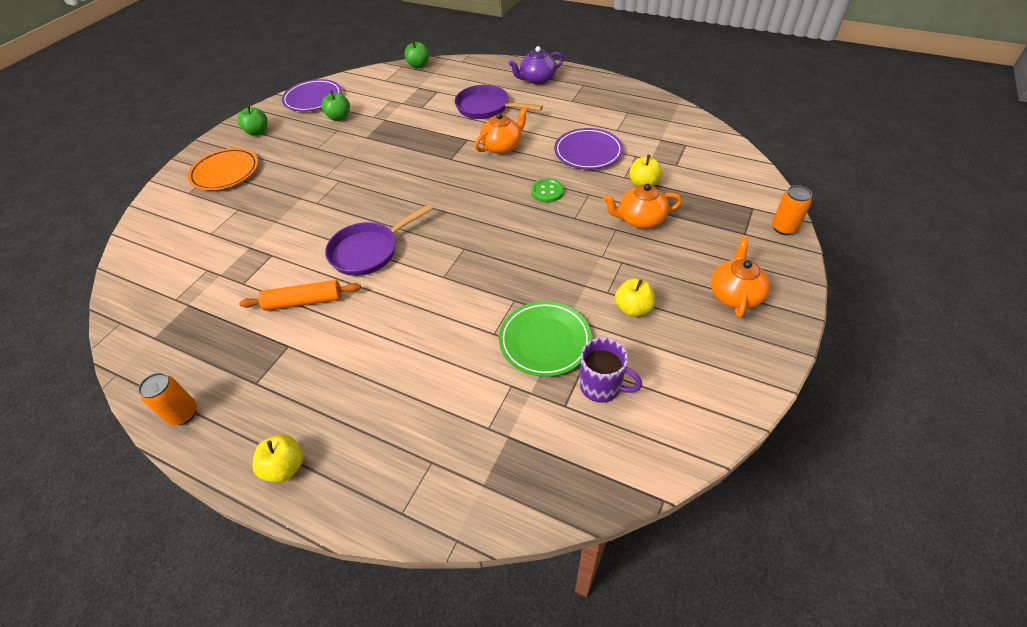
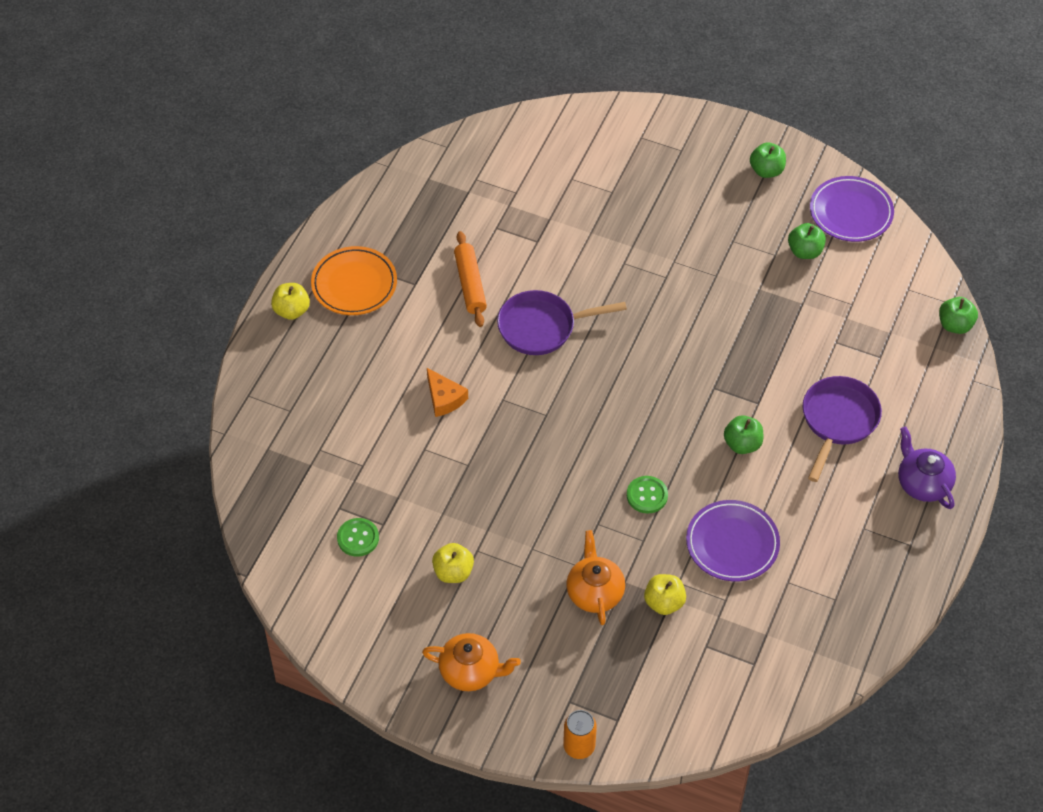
camera: 85 degrees right, 5 degrees up
orange can [138,373,197,425] -> none
orange plate [188,148,258,190] -> orange plate moved to [311,246,397,315]
purple pan [325,204,433,276] -> purple pan turned 60 degrees counterclockwise [497,290,627,355]
orange teapot [475,106,528,154] -> green apple [724,415,763,454]
green plate [499,301,592,377] -> none
purple mug [580,338,642,403] -> green button [337,518,379,557]
none -> orange cheese [427,368,468,417]

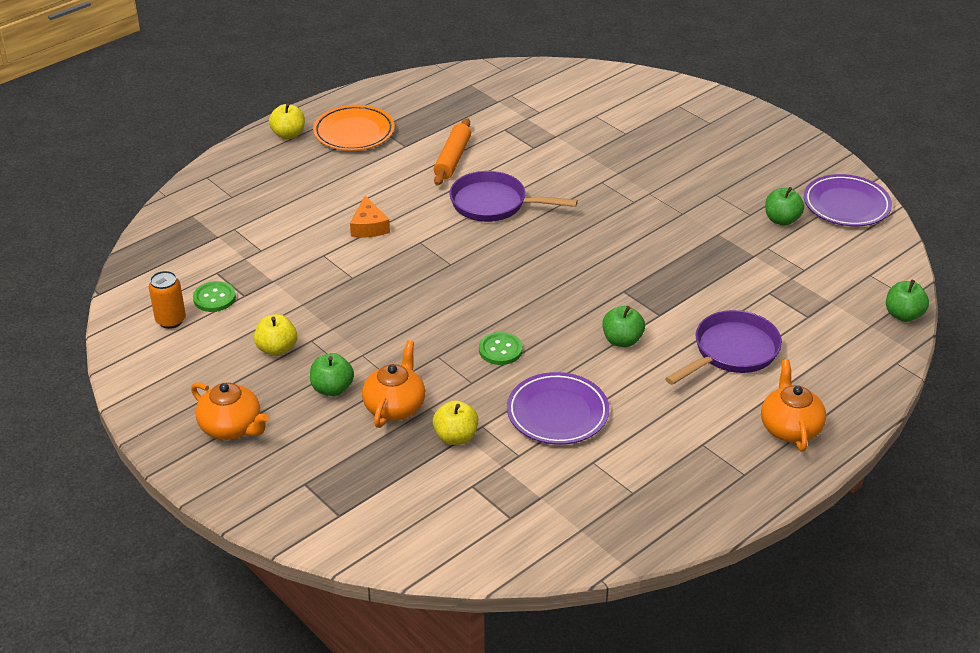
camera: 25 degrees right, 15 degrees down
orange can [563,710,597,759] -> orange can moved to [149,271,186,329]
green apple [750,142,786,178] -> green apple moved to [310,353,354,396]
purple teapot [898,427,956,509] -> orange teapot [761,359,826,452]

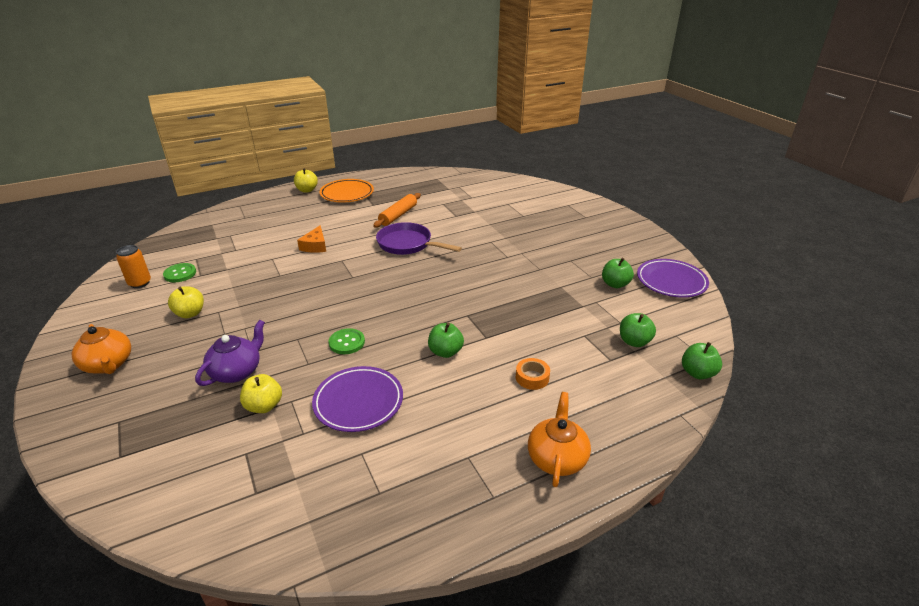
camera: 15 degrees right, 5 degrees down
green apple [310,353,354,396] -> green apple moved to [620,313,656,347]
orange teapot [362,340,425,428] -> purple teapot [195,320,265,386]
purple pan [665,310,782,385] -> orange tape [516,358,550,390]

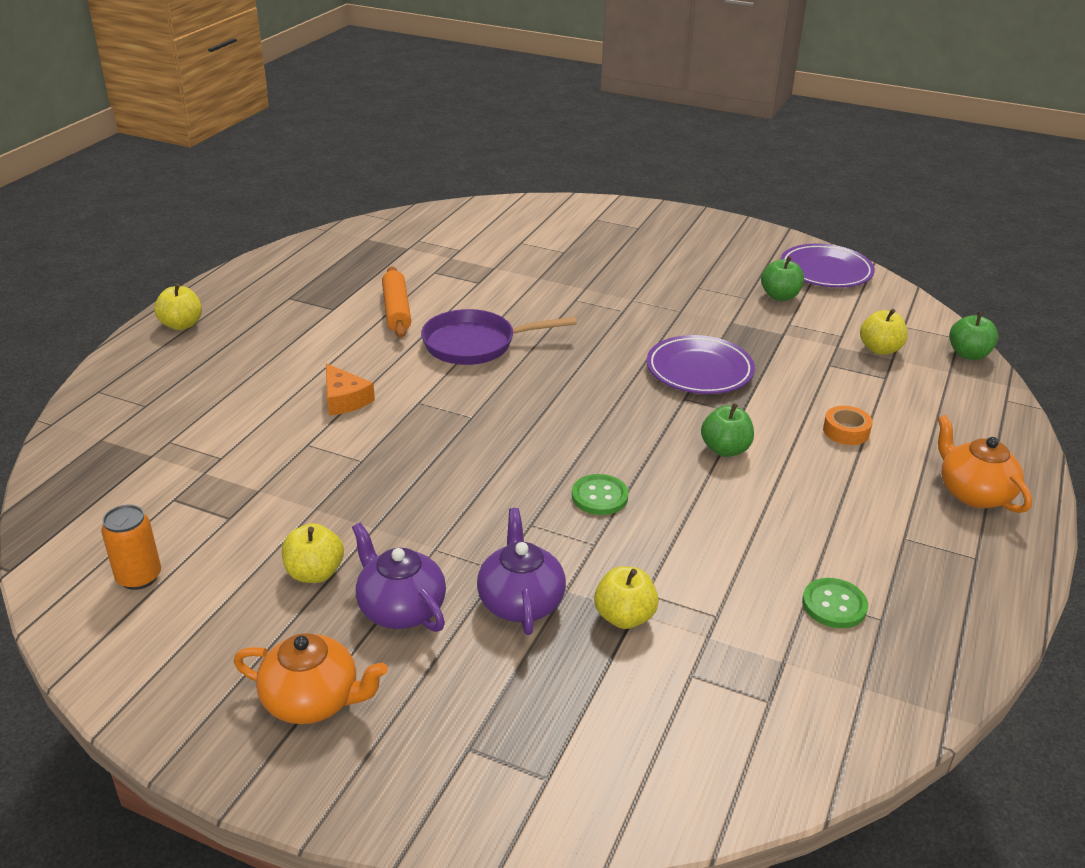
camera: 40 degrees left, 0 degrees up
green button [163,263,196,282] -> green button moved to [802,578,868,628]
purple plate [312,366,403,432] -> purple plate moved to [647,335,755,394]
orange plate [320,179,374,203] -> none
green apple [620,313,656,347] -> yellow apple [860,309,908,355]
none -> purple teapot [352,523,446,632]

